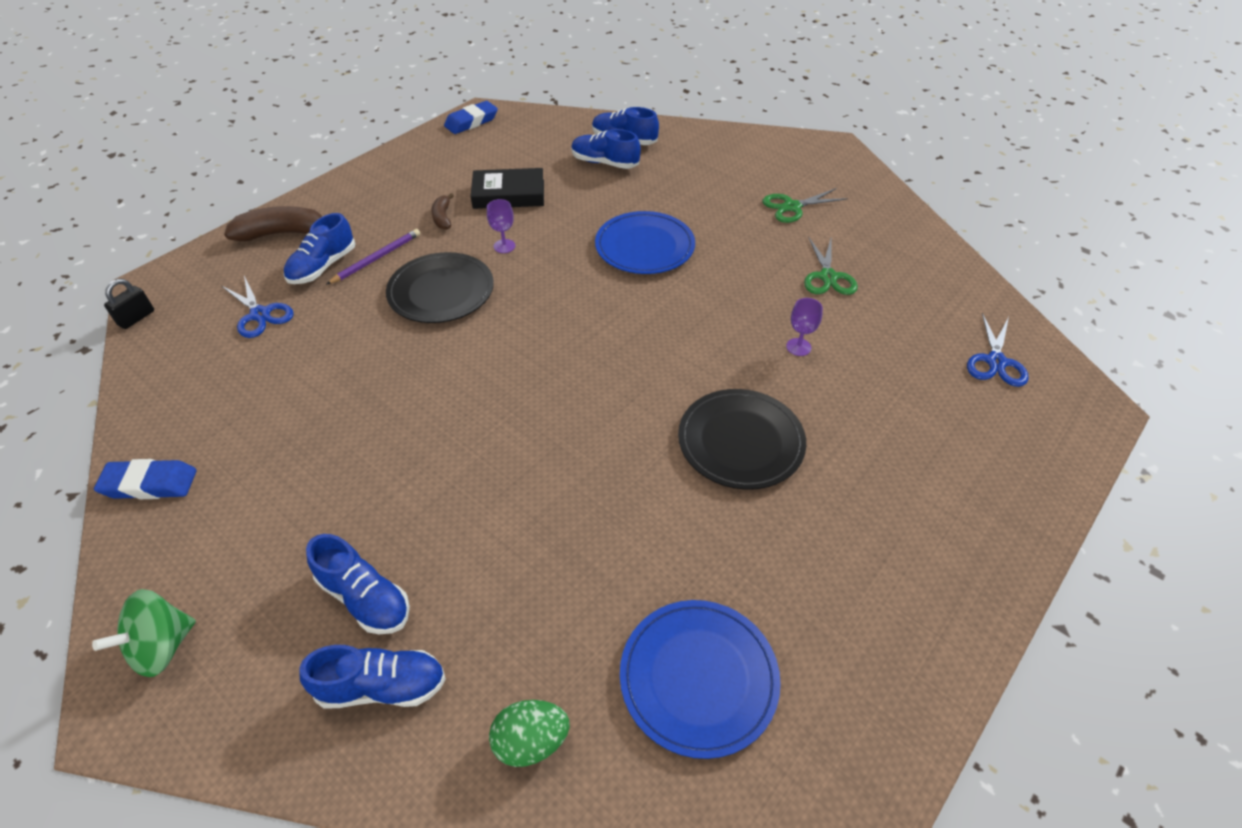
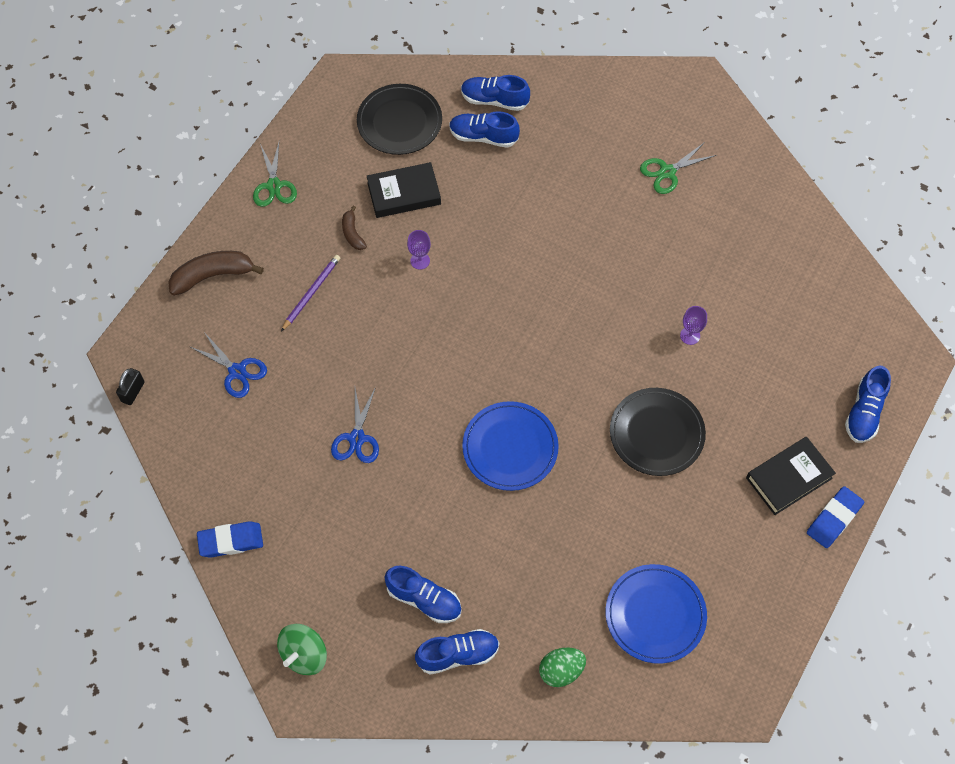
camera: 10 degrees left, 15 degrees up
blue shoe [284,213,355,284] -> blue shoe moved to [845,366,891,443]
black plate [386,252,494,323] -> black plate moved to [357,84,442,155]
blue eraser [444,101,498,134] -> blue eraser moved to [807,486,864,548]
blue plate [595,211,695,274] -> blue plate moved to [462,401,559,491]
green scissors [804,237,858,295] -> green scissors moved to [253,143,297,207]
blue scissors [967,313,1029,387] -> blue scissors moved to [331,387,379,463]
none -> black book [746,437,836,515]

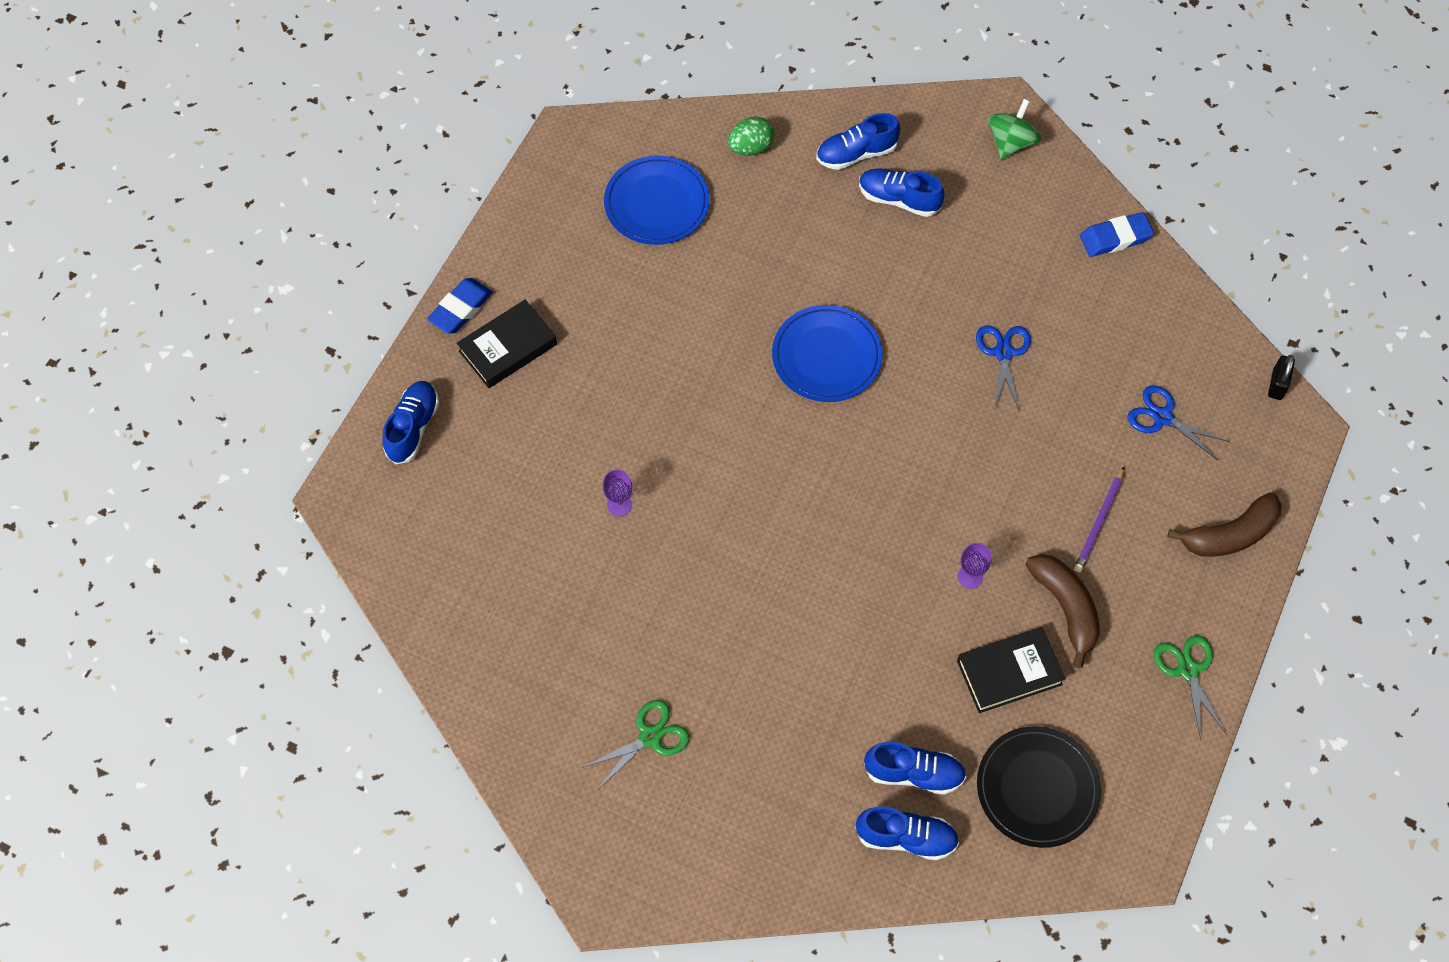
camera: 175 degrees right, 0 degrees up
brown banana [342,206,367,250] -> brown banana [1025,554,1100,668], size x1.82
black plate [610,388,706,476] -> none

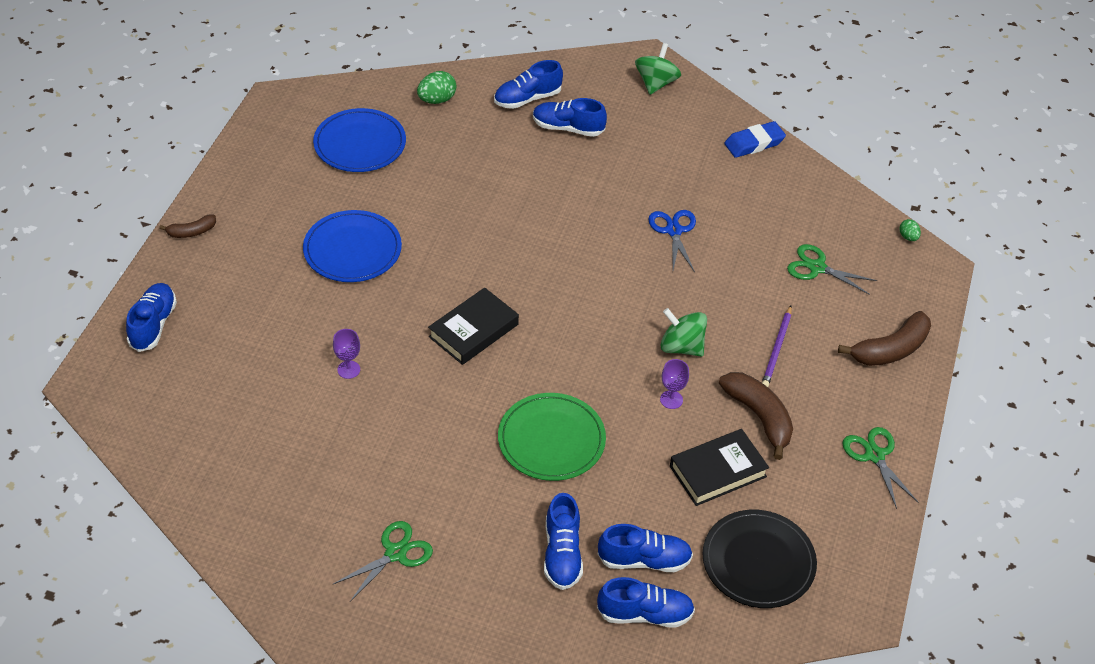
camera: 10 degrees left, 15 degrees down
blue eraser [427,278,493,334] -> brown banana [159,215,216,238]
black book [457,300,557,388] -> black book moved to [428,287,519,365]
blue plate [772,305,883,402] -> blue plate moved to [303,210,402,282]
blue scissors [1128,385,1230,460] -> green scissors [787,244,877,295]
black padlock [1268,355,1295,400] -> green egg [900,219,921,241]
none -> green plate [498,393,606,481]
none -> blue shoe [544,493,583,590]
none -> green spinning top [660,308,707,357]

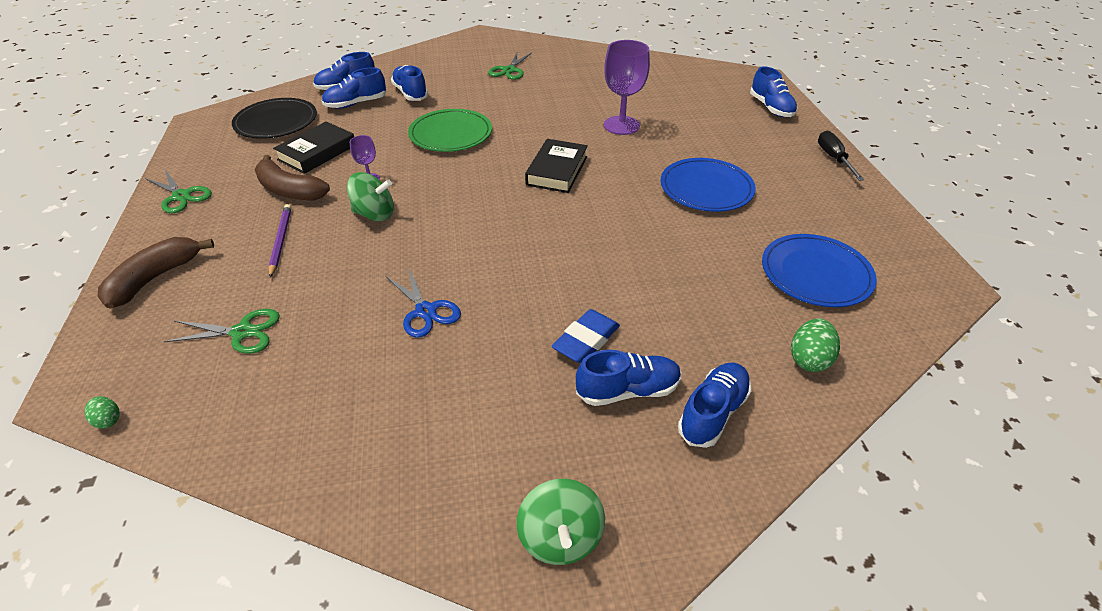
camera: 155 degrees right, 5 degrees down
brown banana [159,215,216,238] -> black screwdriver [818,131,864,181]
purple goblet [333,329,360,379] -> purple goblet [604,40,650,135], size x2.02
blue eraser [724,121,786,158] -> blue eraser moved to [552,309,620,363]

